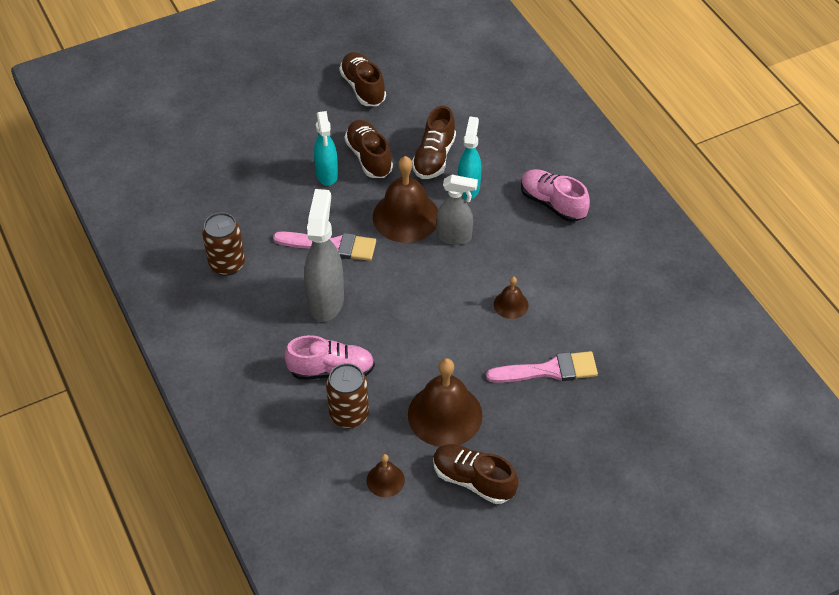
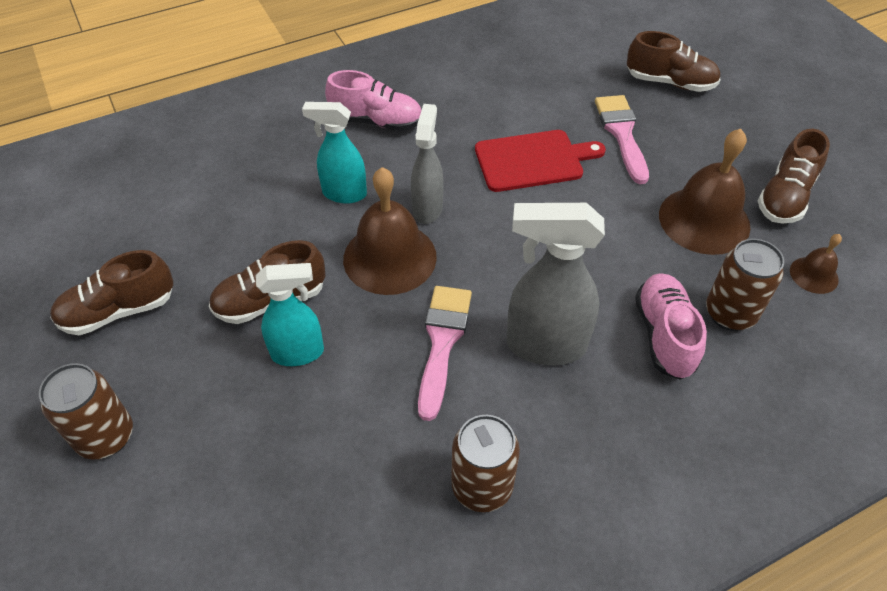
camera: 90 degrees left, 0 degrees up
brown shoe [412,106,456,179] -> brown shoe moved to [627,31,721,92]
brown bell [494,276,529,319] -> red cutting board [475,130,606,192]
pink shoe [521,169,590,222] -> pink shoe turned 120 degrees counterclockwise [325,70,421,131]
none -> brown can [39,363,133,460]

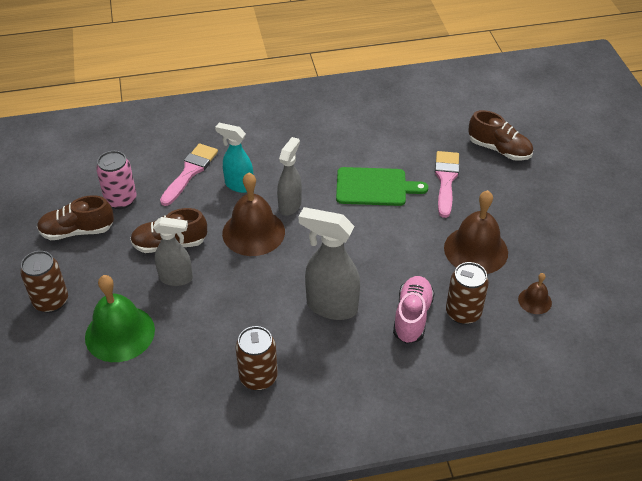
camera: 15 degrees right, 5 degrees down
turquoise spray bottle [256,263,324,366] -> grey spray bottle [153,217,193,286]
pink shoe [325,70,421,131] -> none
pink brush [418,286,472,421] -> pink brush moved to [160,143,218,206]
red cutting board [475,130,606,192] -> green cutting board [336,167,428,206]
brown shoe [758,129,830,224] -> none
none -> green bell [85,275,155,362]
none -> pink can [96,151,137,209]

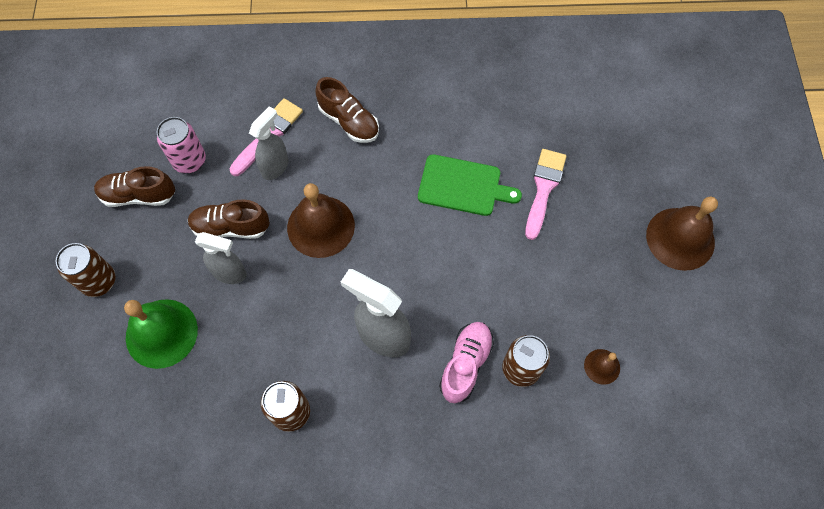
camera: 10 degrees right, 20 degrees up
turquoise spray bottle [215,123,253,193] -> none
grey spray bottle [277,137,302,216] -> grey spray bottle moved to [249,106,288,180]
brown bell [444,190,508,274] -> brown bell moved to [646,196,718,271]
brown shoe [468,110,533,161] -> brown shoe moved to [315,77,379,143]

